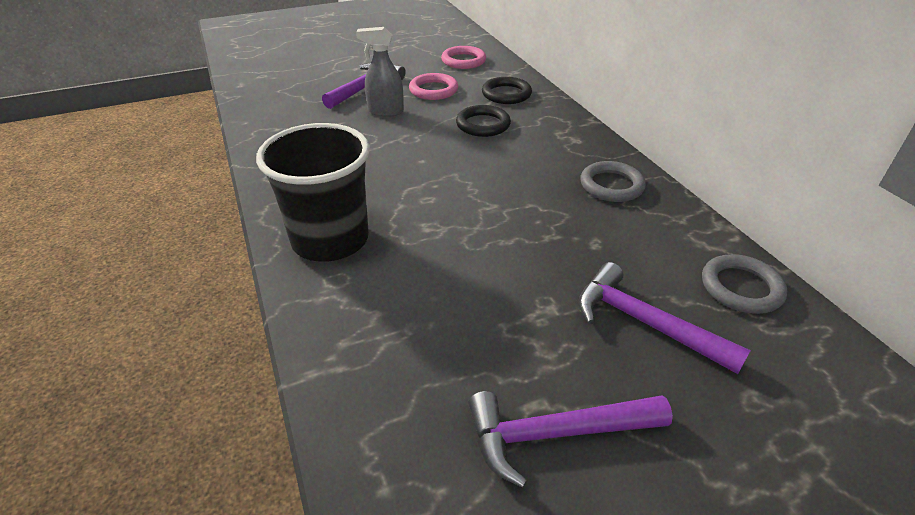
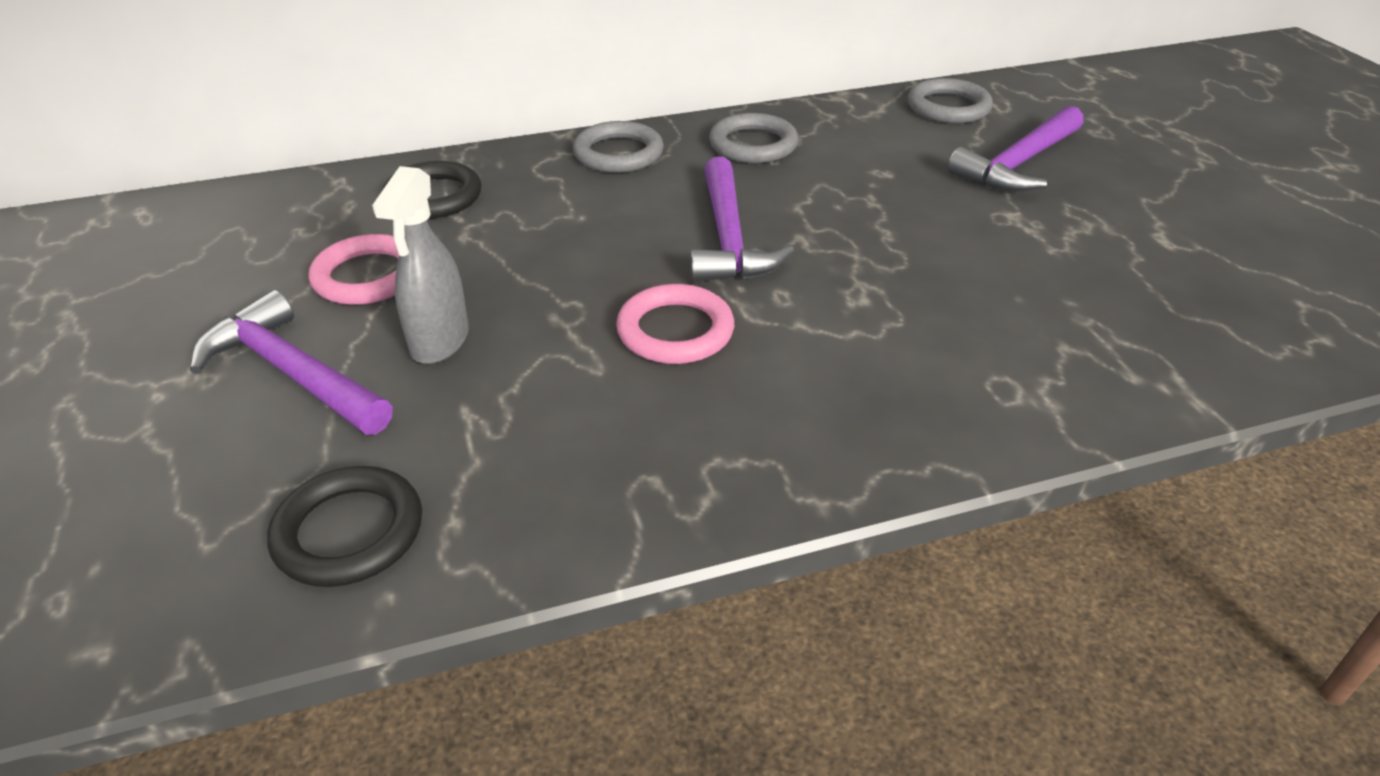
camera: 85 degrees left, 0 degrees up
black cup [256,123,370,262] -> none
pink ring [441,46,486,69] -> pink ring moved to [616,284,734,364]
black ring [456,105,511,137] -> black ring moved to [267,466,422,587]
purple hammer [468,391,673,488] -> purple hammer moved to [690,157,794,282]
none -> grey ring [573,121,664,173]

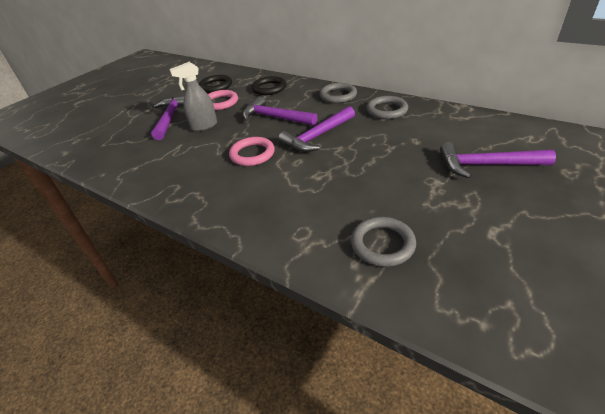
camera: 55 degrees right, 0 degrees up
black ring [267,466,422,587] -> black ring moved to [199,75,232,93]
grey ring [908,78,993,123] -> grey ring moved to [351,217,416,267]
none -> purple hammer [243,96,317,126]

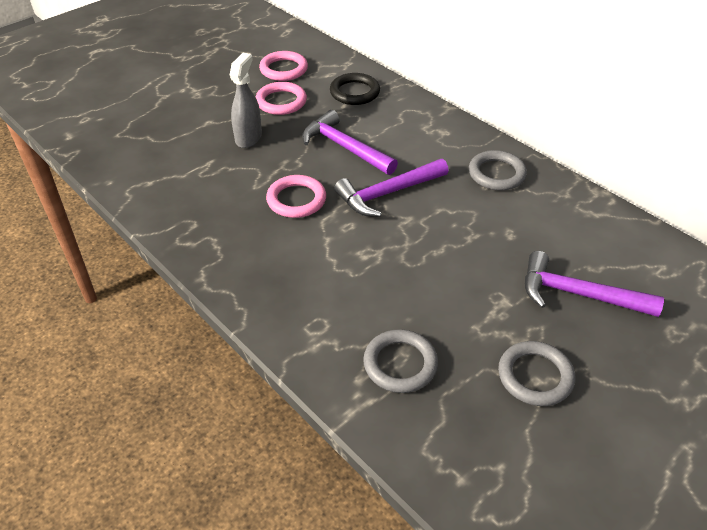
camera: 10 degrees right, 5 degrees up
purple hammer [151,95,185,140] -> none
grey spray bottle [169,62,217,131] -> grey spray bottle turned 120 degrees clockwise [230,53,262,148]
black ring [199,75,232,93] -> pink ring [259,51,308,81]
grey ring [319,83,357,103] -> grey ring moved to [498,341,575,406]

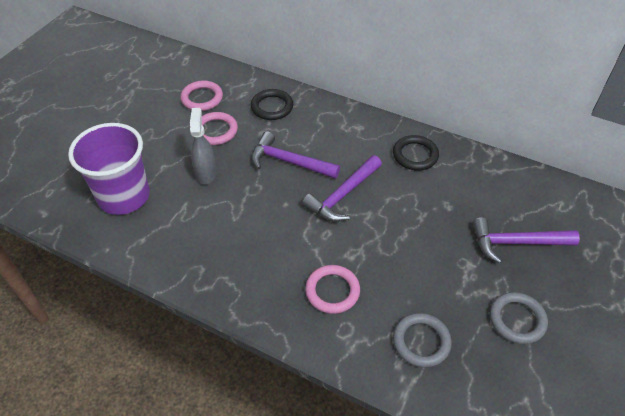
camera: 20 degrees left, 5 degrees up
pink ring [266,175,326,218] -> pink ring moved to [305,265,360,314]
grey ring [469,150,527,191] -> black ring [393,135,439,171]
none -> purple cup [68,123,150,215]

